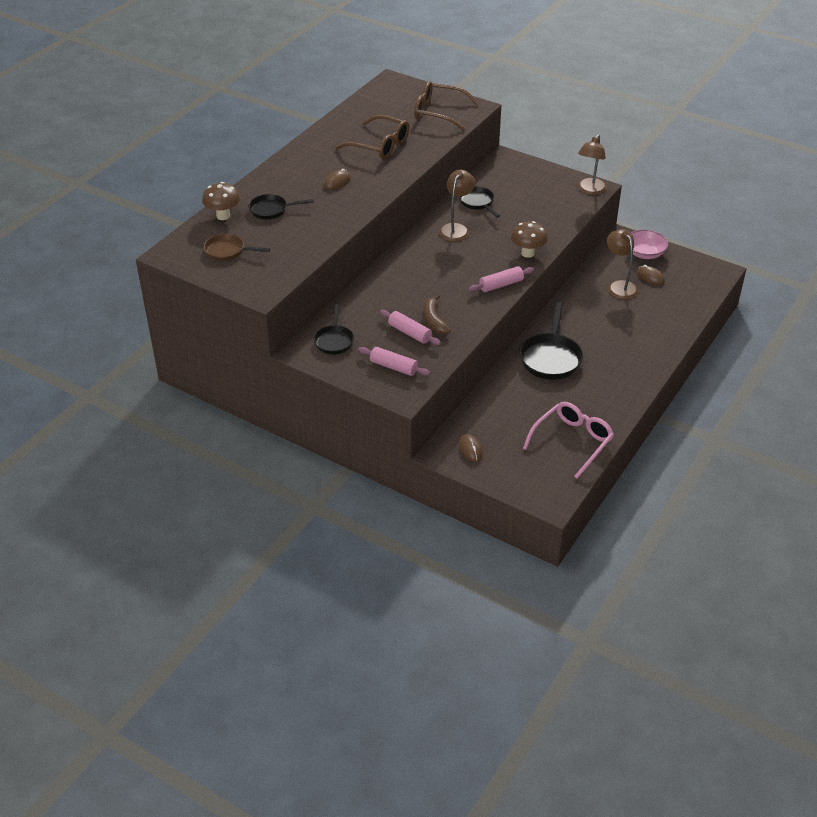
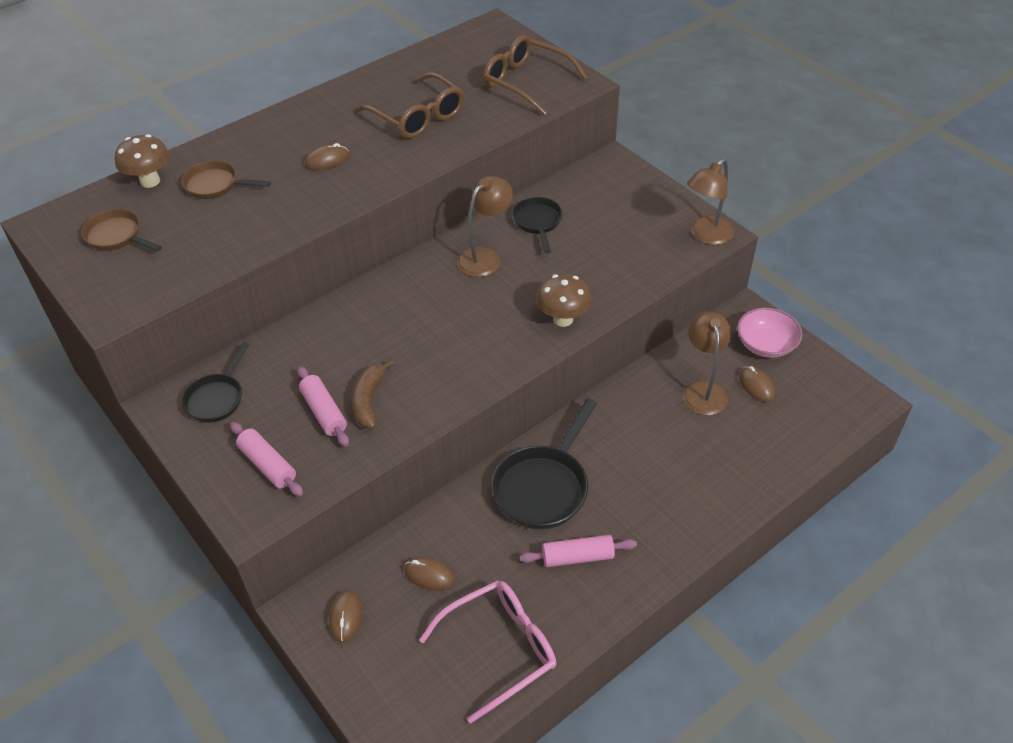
camera: 20 degrees right, 5 degrees up
black pan [248,194,314,219] -> brown pan [182,161,271,199]
pink rolling pin [468,266,534,292] -> pink rolling pin moved to [519,535,637,567]
none -> brown mouse [404,557,455,591]

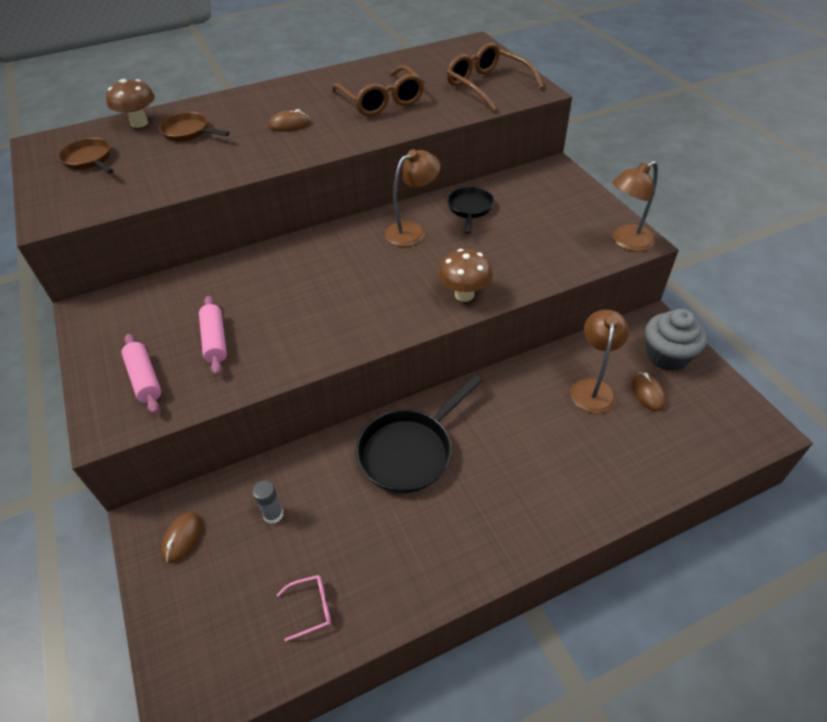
camera: 15 degrees right, 0 degrees up
black pan [182,342,250,423] -> none
brown banana [351,359,395,429] -> none
brown mouse [404,557,455,591] -> grey glue stick [252,480,284,524]
pink glasses [419,580,556,723] -> pink glasses [277,575,331,642], size x0.46
pink rolling pin [519,535,637,567] -> none
pink bowl [737,308,802,358] -> grey cupcake [645,309,707,371]

